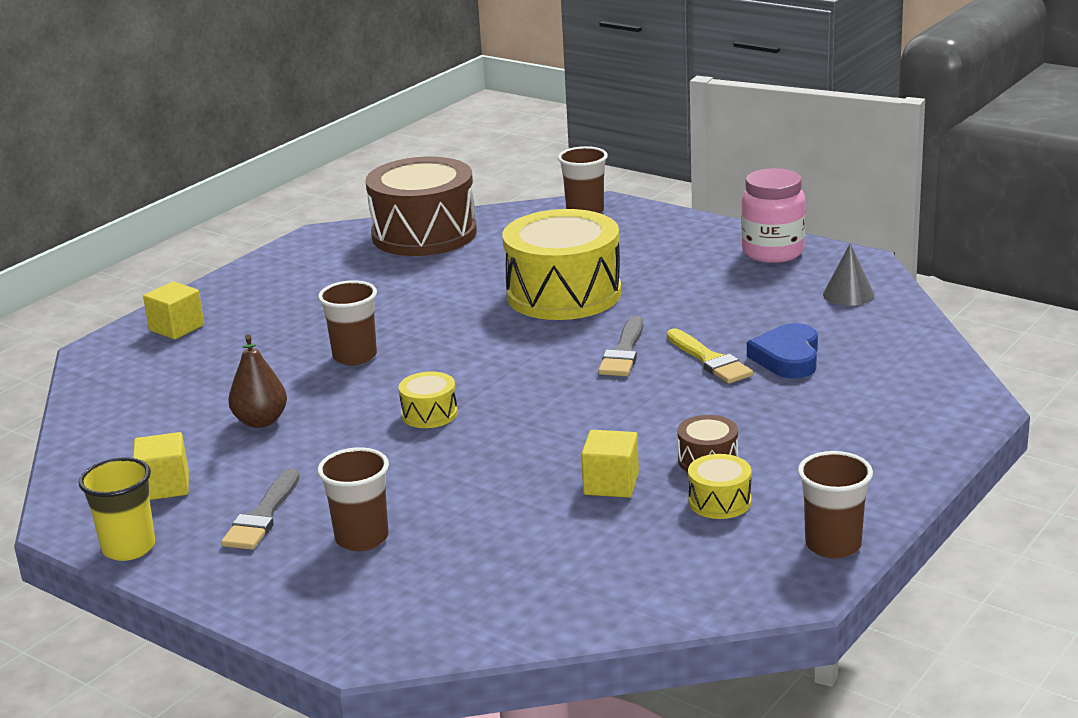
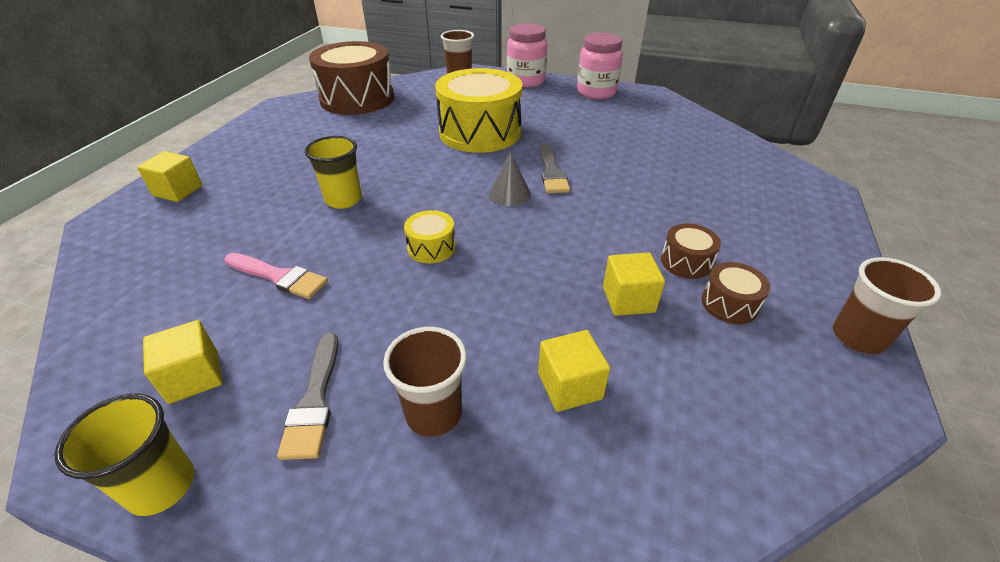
camera: 20 degrees left, 15 degrees up
brown pear [228,334,287,428] -> pink brush [224,253,328,299]
brown cup [318,280,377,365] -> yellow cup [305,136,362,209]
yellow brush [667,329,753,384] -> none
yellow drum [688,454,751,519] -> brown drum [702,262,770,324]
blue heart [747,323,818,379] -> none
grey cone [823,243,875,306] -> grey cone moved to [489,152,531,206]
none -> pink jar [507,23,547,87]
none -> yellow cube [538,330,610,412]

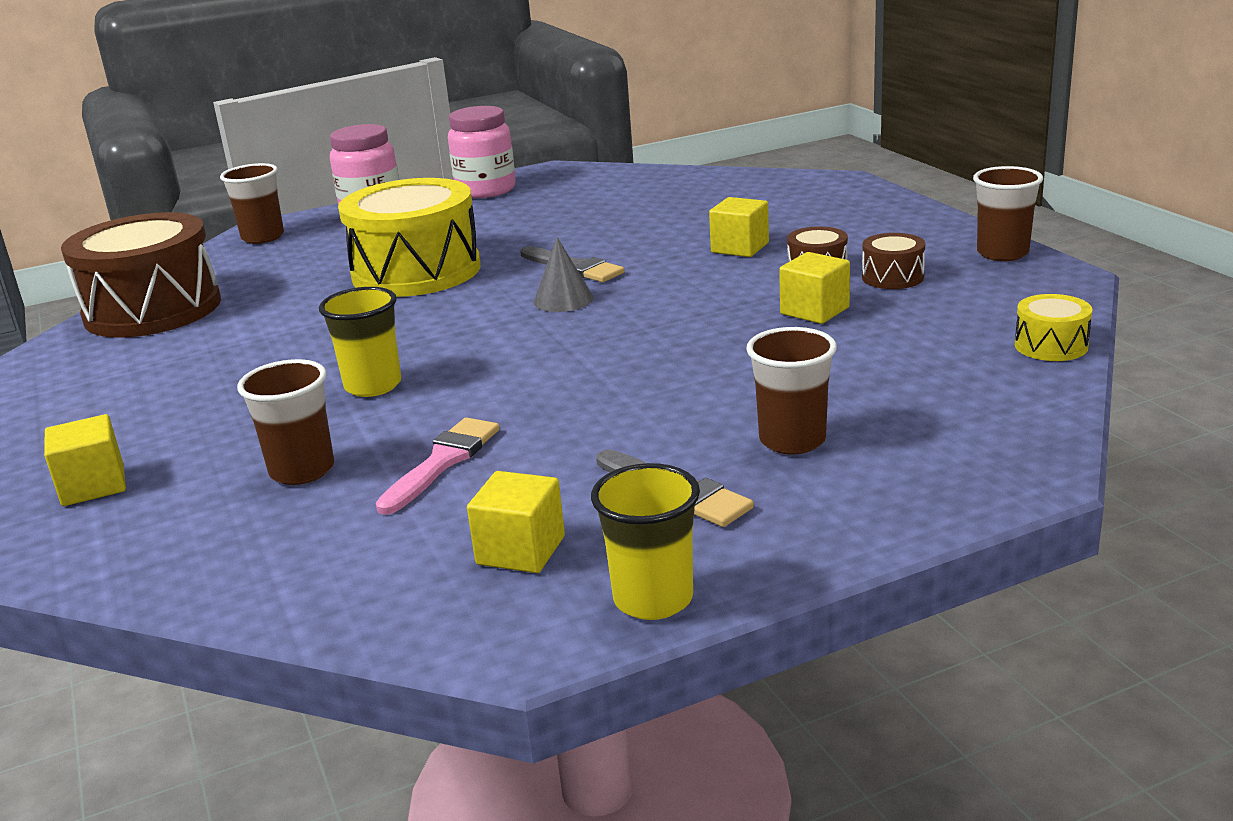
camera: 40 degrees left, 15 degrees down
pink brush [224,253,328,299] -> pink brush turned 45 degrees counterclockwise [376,417,500,515]
yellow drum [404,210,456,263] -> yellow drum moved to [1015,294,1092,361]
yellow cube [538,330,610,412] -> yellow cube moved to [709,197,769,257]
none -> brown cup [237,359,334,485]

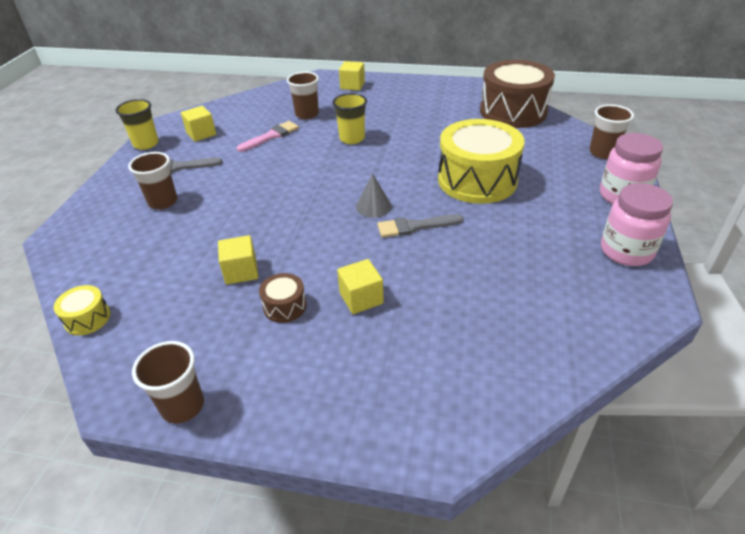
camera: 125 degrees right, 15 degrees up
pink brush [376,417,500,515] -> pink brush turned 105 degrees counterclockwise [237,121,299,152]
brown drum [862,233,925,289] -> none

